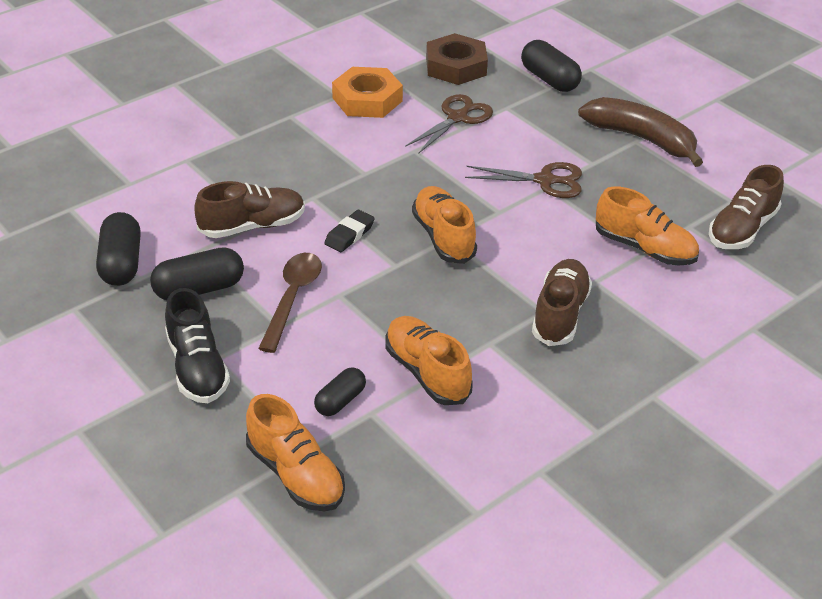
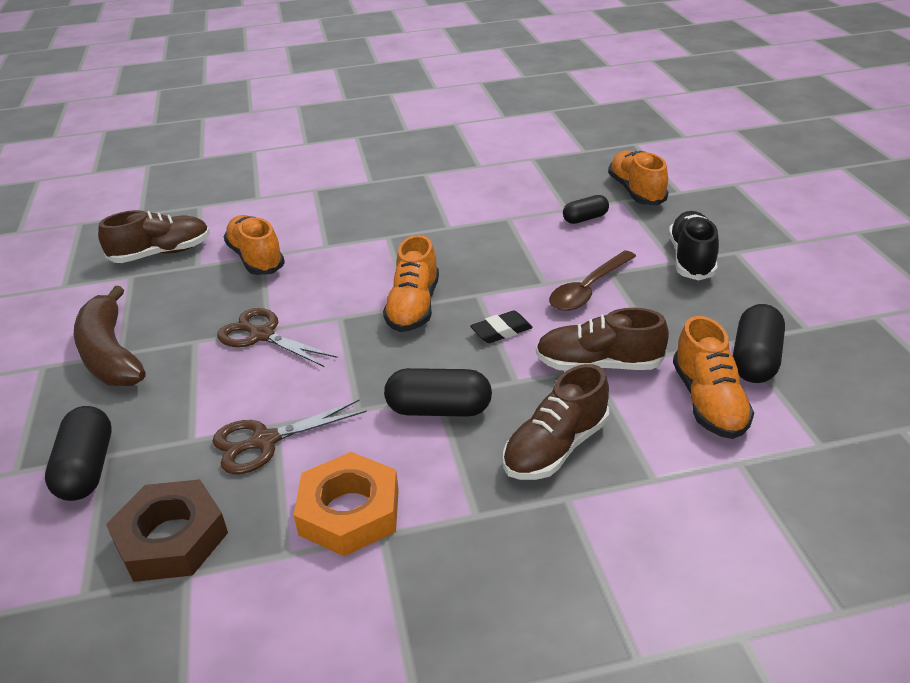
camera: 150 degrees left, 5 degrees down
black capsule [150,247,244,300] -> black capsule moved to [384,368,492,417]
orange shoe [385,316,472,405] -> orange shoe moved to [673,316,754,439]
brown shoe [532,259,592,346] -> brown shoe moved to [503,364,609,480]

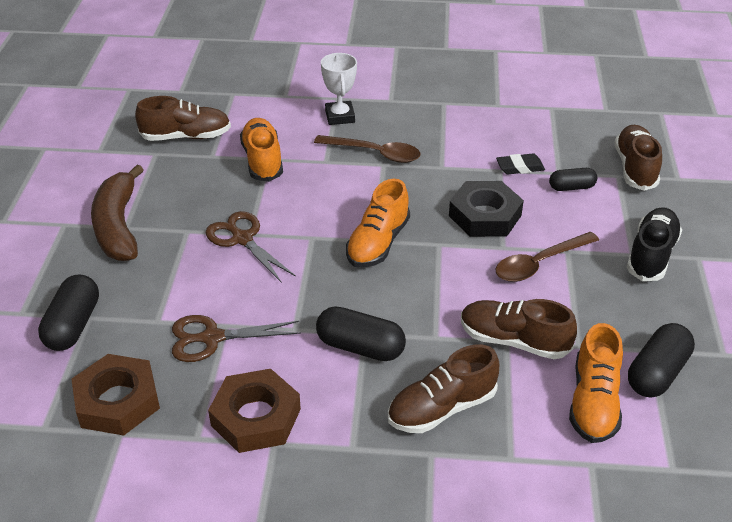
camera: 15 degrees right, 5 degrees up
orange nut [294,452,399,556] -> brown nut [208,369,301,453]
black eraser [470,310,533,343] -> black eraser moved to [496,154,545,174]
orange shoe [608,150,668,205] -> brown shoe [614,125,662,191]
none -> brown spoon [314,135,421,163]
none -> white trophy [321,53,357,125]
none -> black nut [449,181,524,237]

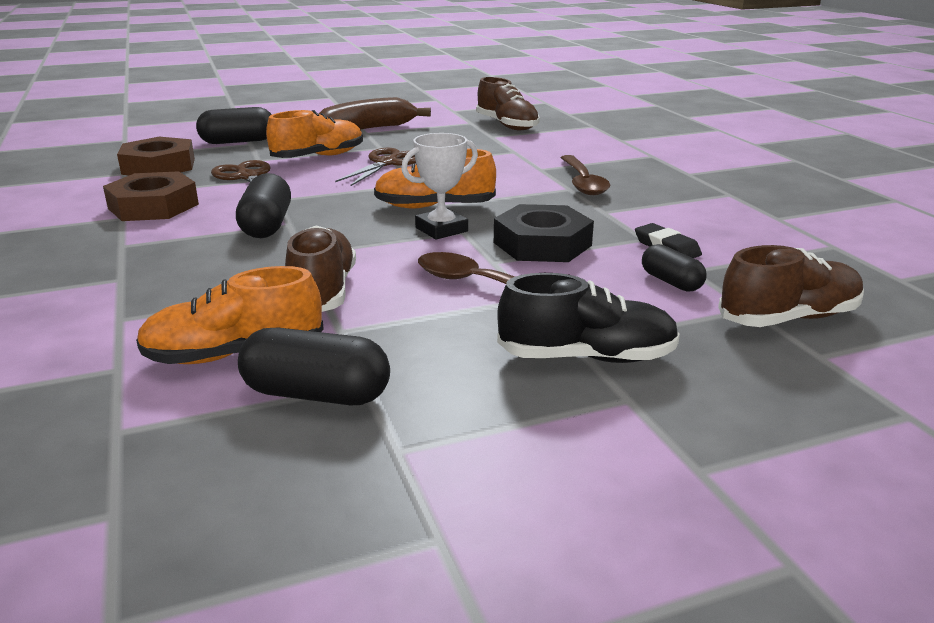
camera: 65 degrees right, 15 degrees down
orange shoe [240,118,283,182] -> orange shoe moved to [266,110,363,158]
white trophy [321,53,357,125] -> white trophy moved to [401,133,478,240]
brown shoe [388,344,499,433] -> none

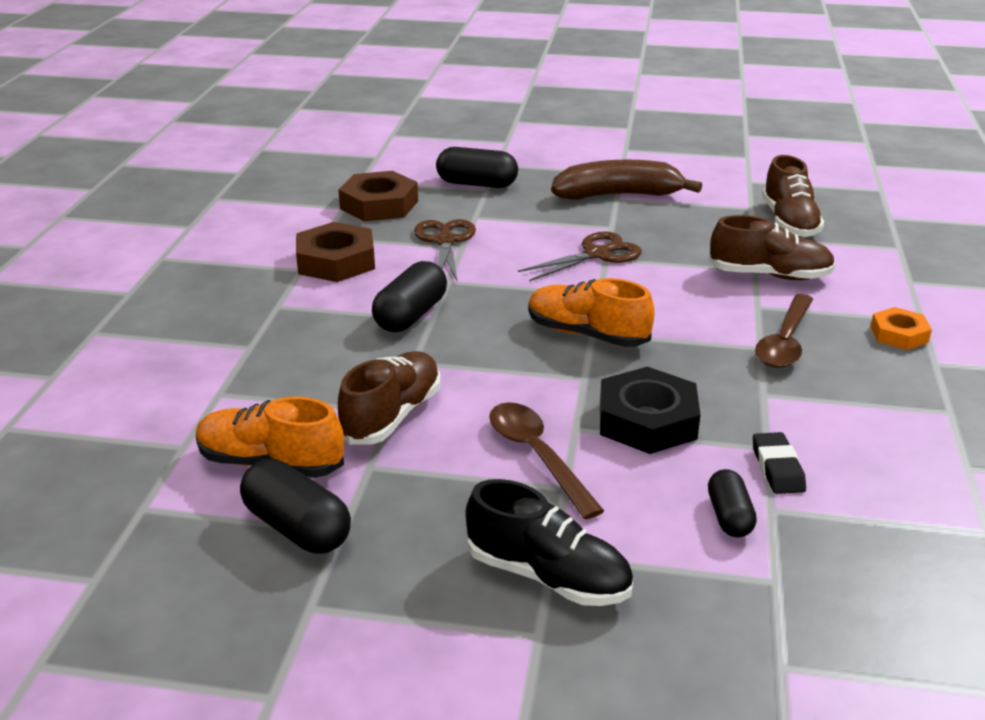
camera: 30 degrees right, 5 degrees up
orange shoe [266,110,363,158] -> none
white trophy [401,133,478,240] -> none
brown shoe [718,245,864,327] -> brown shoe moved to [709,215,835,280]
none -> orange nut [870,307,932,350]

